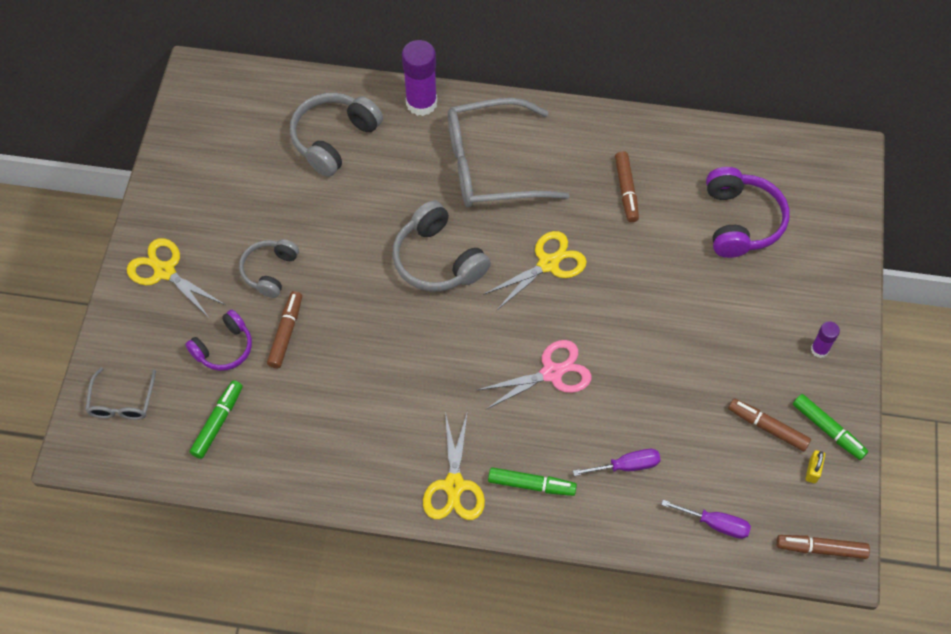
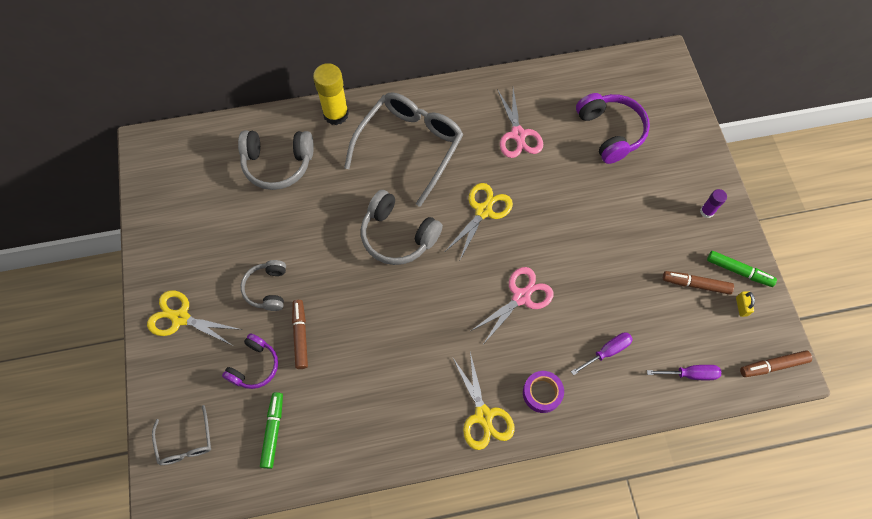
camera: 20 degrees left, 5 degrees up
grey headphones [290,93,383,177] -> grey headphones turned 105 degrees counterclockwise [238,130,314,190]
purple glue stick [402,40,437,116] -> yellow glue stick [313,63,349,125]
grey glasses [448,98,570,207] -> grey glasses turned 150 degrees clockwise [344,92,463,207]
green marker [488,467,577,496] -> purple tape [523,371,564,413]
brown marker [615,151,639,222] -> pink scissors [497,88,543,158]

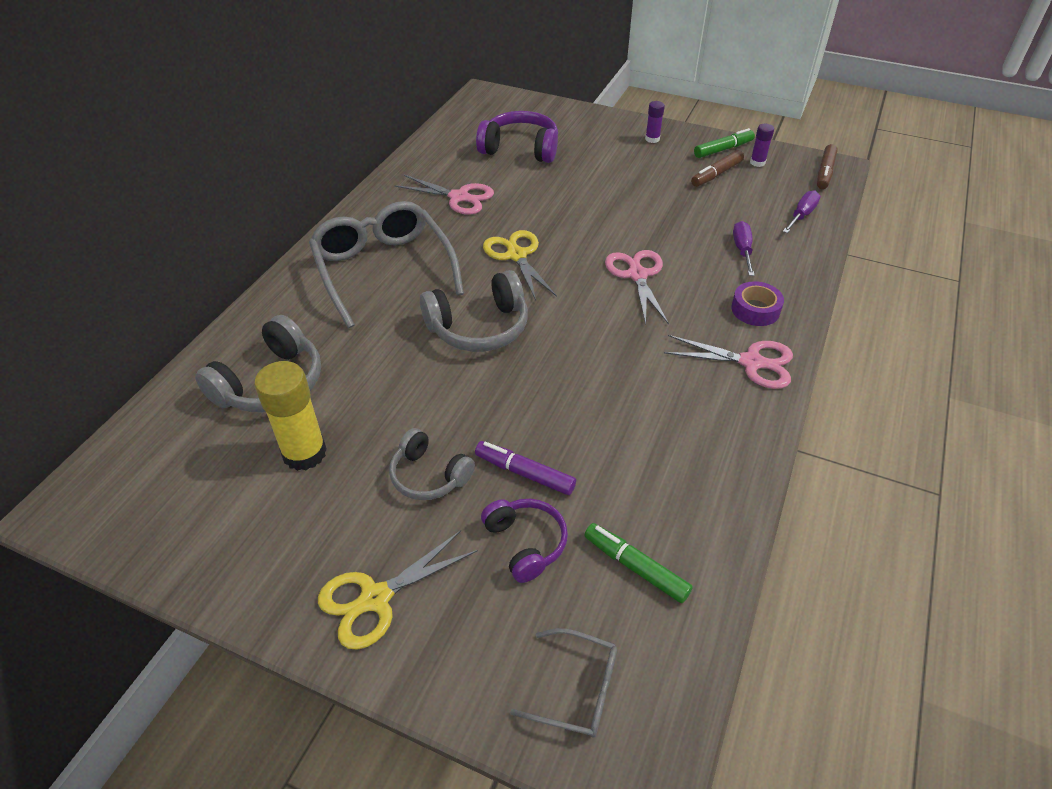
camera: 55 degrees left, 20 degrees down
brown marker [292,300,308,369] -> purple marker [475,441,576,495]
yellow glue stick [313,63,349,125] -> yellow glue stick moved to [254,361,327,471]
yellow scissors [453,352,514,450] -> pink scissors [664,335,793,389]
yellow padlock [736,291,755,317] -> purple glue stick [750,124,774,167]

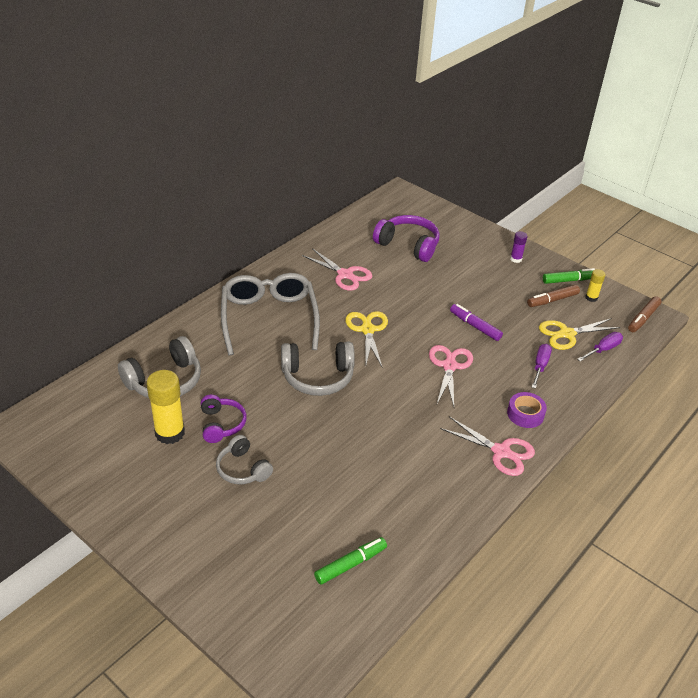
camera: 15 degrees right, 5 degrees down
yellow scissors [318,530,478,650] -> yellow scissors moved to [539,318,620,350]
purple marker [475,441,576,495] -> purple marker moved to [450,304,503,341]
purple headphones [481,499,568,583] -> purple headphones moved to [201,395,247,443]
grey glasses [510,628,617,737] -> none
green marker [584,523,693,603] -> green marker turned 90 degrees clockwise [314,537,387,585]
purple glue stick [750,124,774,167] -> yellow glue stick [585,269,605,302]

